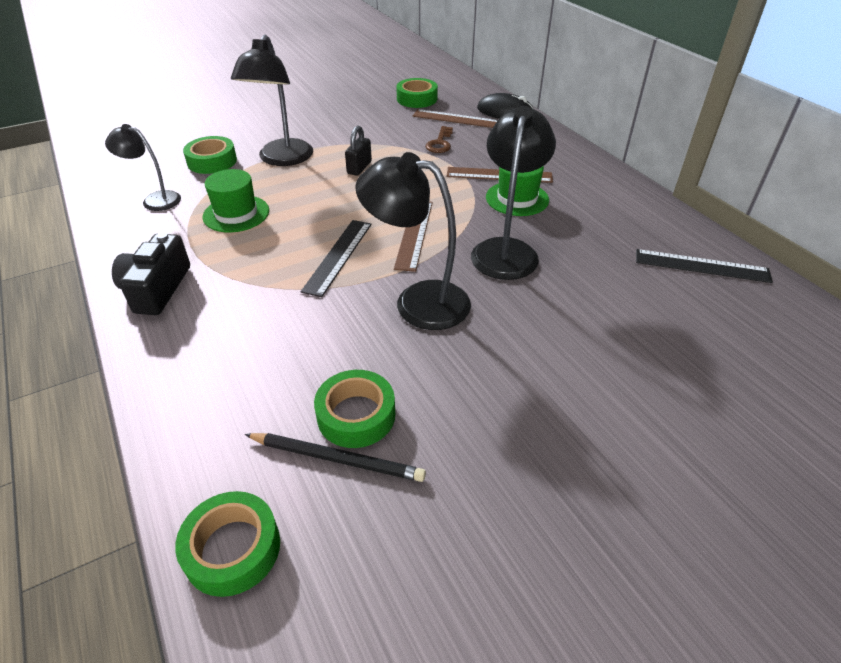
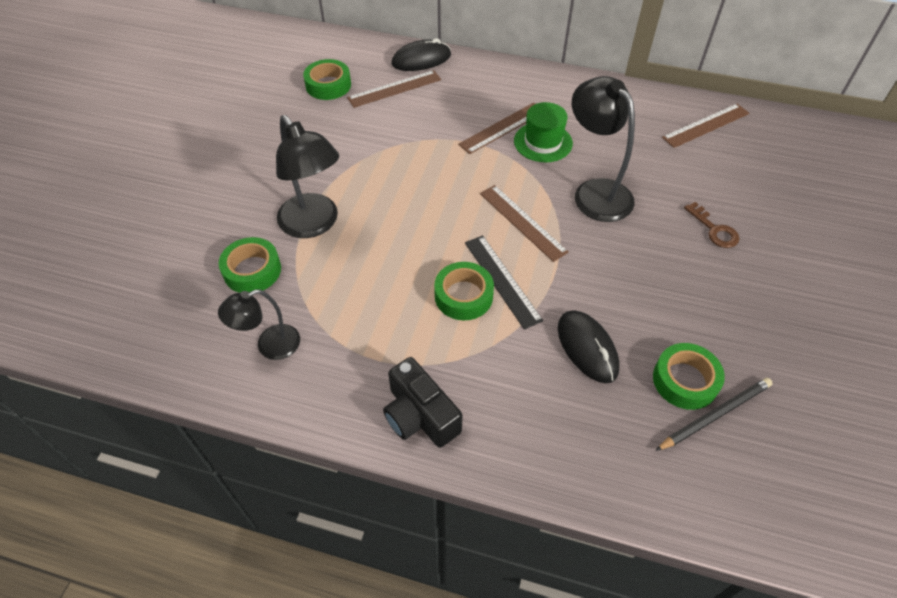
camera: 45 degrees left, 10 degrees up
green tape [175,491,280,597] -> green tape moved to [434,262,494,320]
green hat [202,169,269,232] -> none
black padlock [345,126,372,176] -> none
black lamp [355,152,471,330] -> none
brown key [425,126,453,153] -> brown key moved to [684,202,739,248]
black ruler [636,249,773,283] -> brown ruler [662,104,749,148]
none -> black mouse [558,311,619,383]

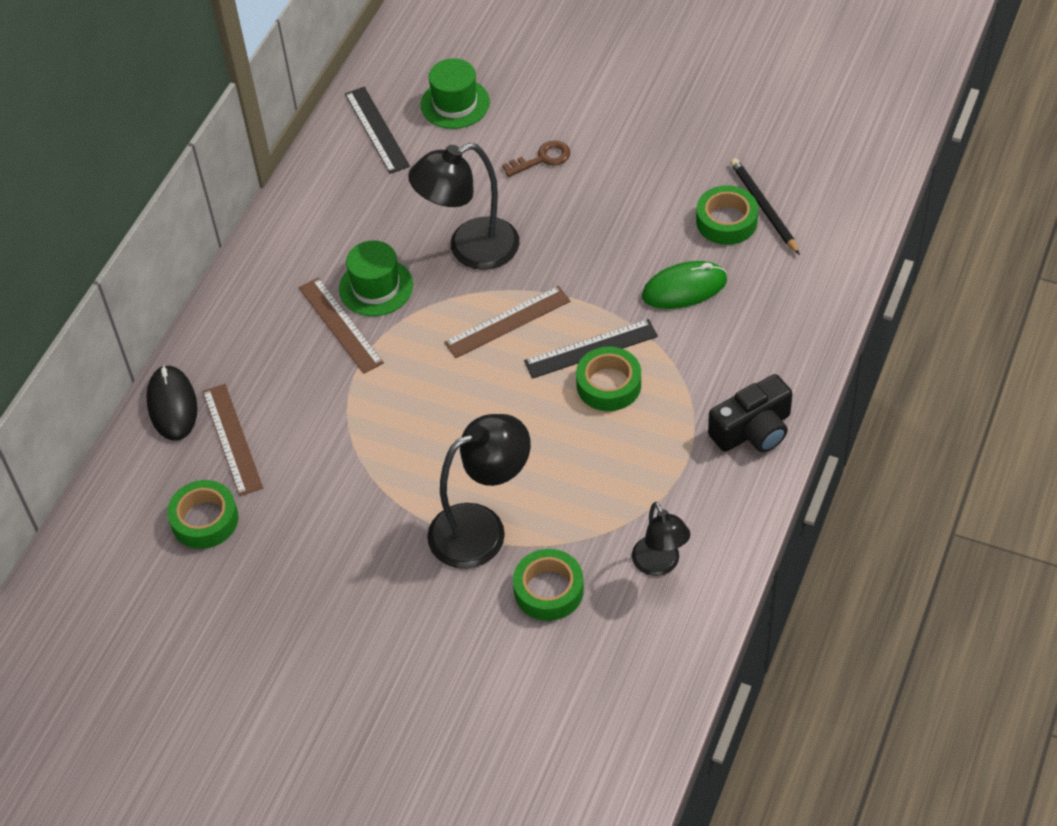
camera: 80 degrees left, 0 degrees up
black mouse [558,311,619,383] -> green mouse [642,261,727,309]
brown ruler [662,104,749,148] -> black ruler [345,87,410,174]
none -> green hat [421,58,490,129]

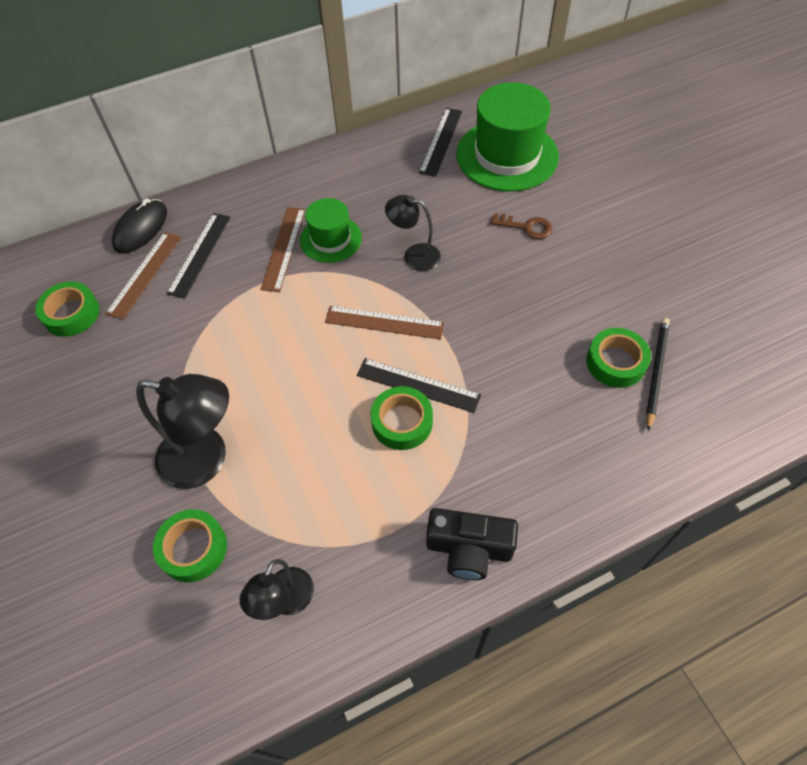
camera: 40 degrees right, 5 degrees up
black lamp [408,143,520,270] -> black lamp [385,195,441,271], size x0.61
green hat [421,58,490,129] -> green hat [457,82,559,192], size x1.77
green mouse [642,261,727,309] -> none
none -> black ruler [167,213,230,299]

